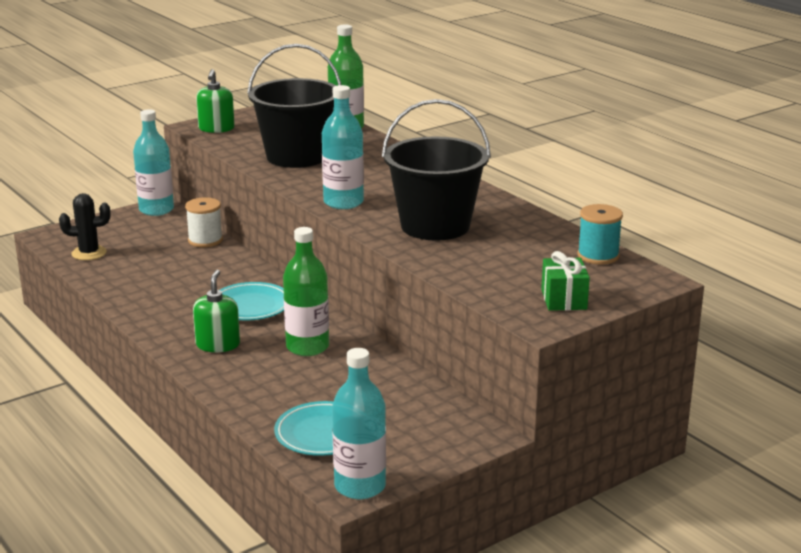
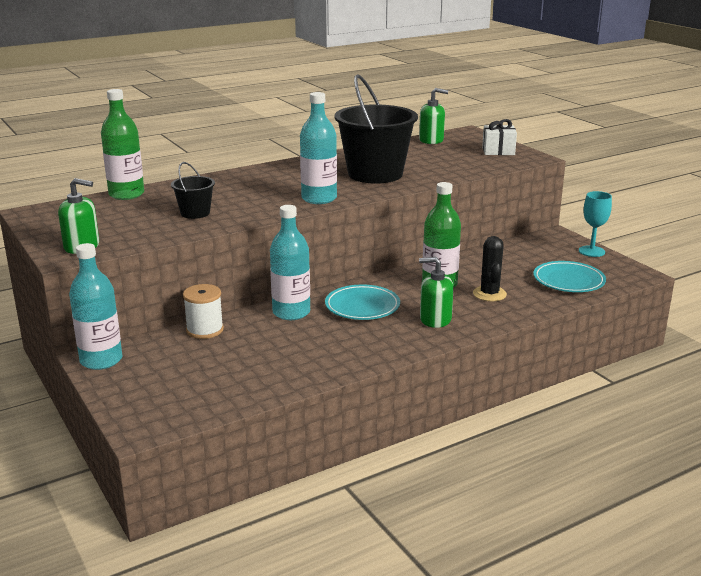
camera: 85 degrees left, 0 degrees up
black cactus [59,193,110,260] -> black cactus moved to [473,236,507,301]
black bucket [247,44,341,168] -> black bucket [171,162,215,219], size x0.47
turquoise bottle [332,348,386,499] -> turquoise bottle moved to [270,205,310,320]
green gift [541,251,590,311] -> white gift [482,119,517,155]
turquoise spool [577,204,623,265] -> green soap dispenser [419,88,448,144]
none -> turquoise goblet [579,191,612,257]

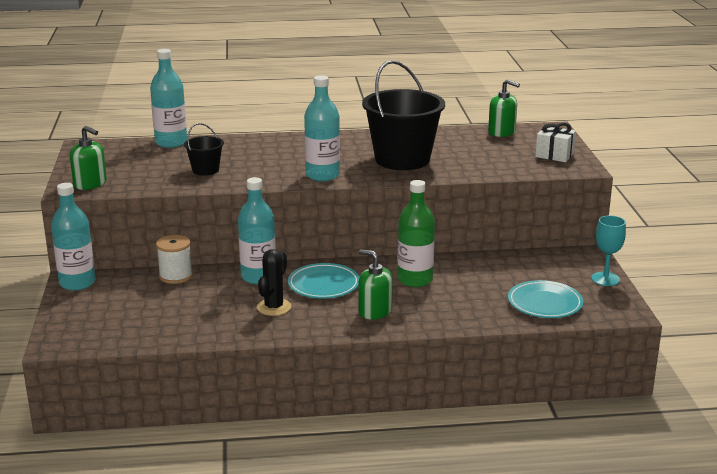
camera: 25 degrees right, 0 degrees up
green bottle [101,89,144,200] -> turquoise bottle [150,49,187,148]
black cactus [473,236,507,301] -> black cactus moved to [257,249,291,316]

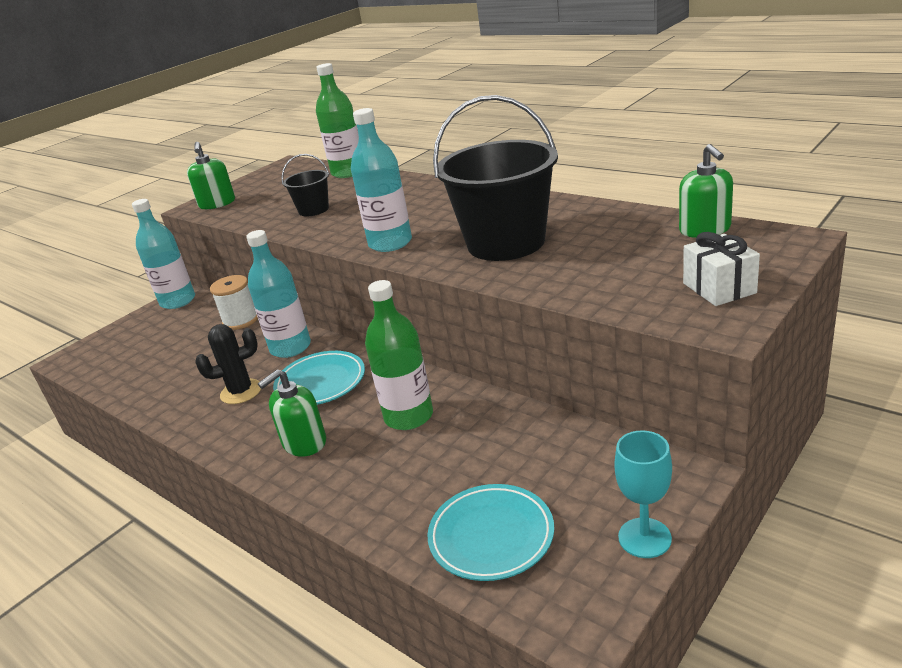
camera: 50 degrees right, 5 degrees up
turquoise bottle [150,49,187,148] -> green bottle [316,63,359,178]
green soap dispenser [359,249,393,320] -> green soap dispenser turned 120 degrees counterclockwise [258,369,326,456]

